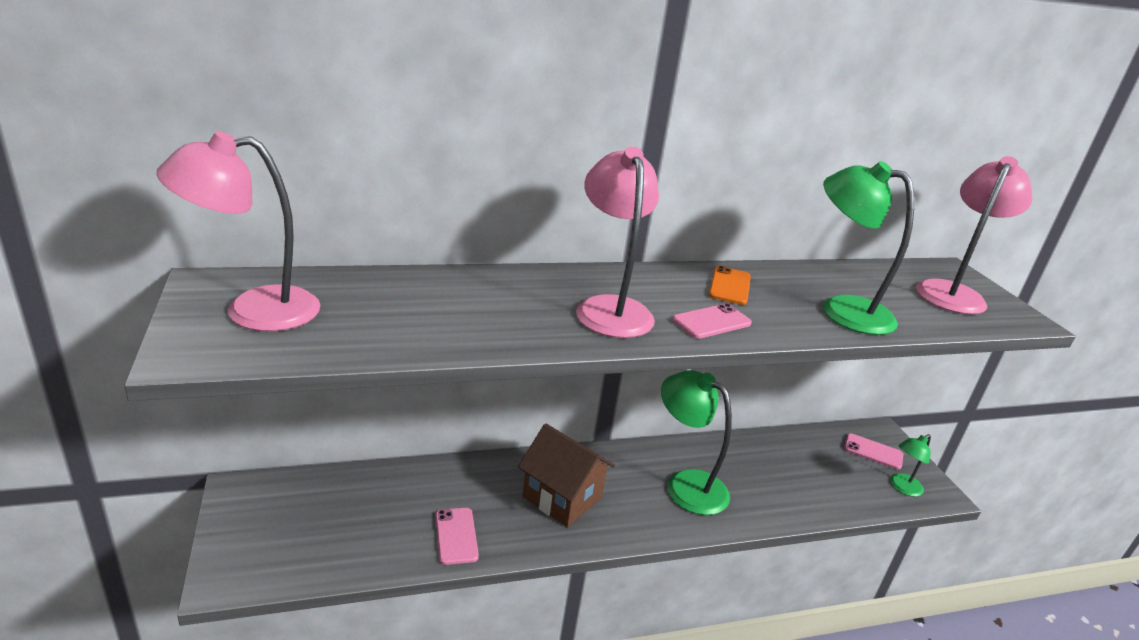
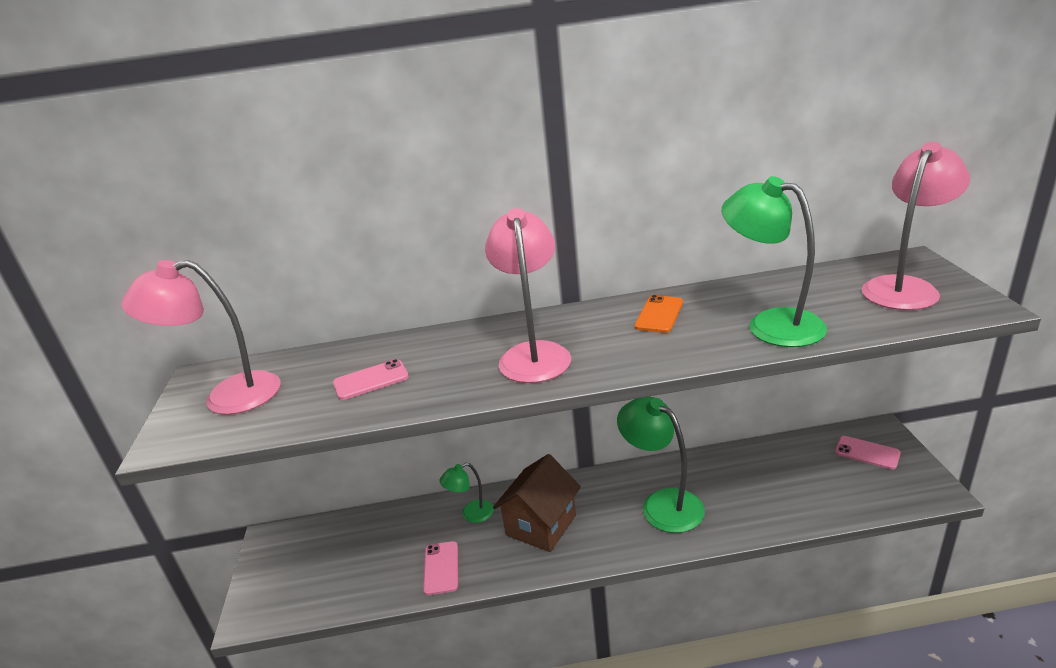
camera: 15 degrees right, 0 degrees up
brown house [518,423,615,527] -> brown house turned 75 degrees clockwise [493,454,581,552]
pink phone [672,303,752,339] -> pink phone moved to [333,359,409,400]
green lamp [890,434,931,497] -> green lamp moved to [439,463,494,523]

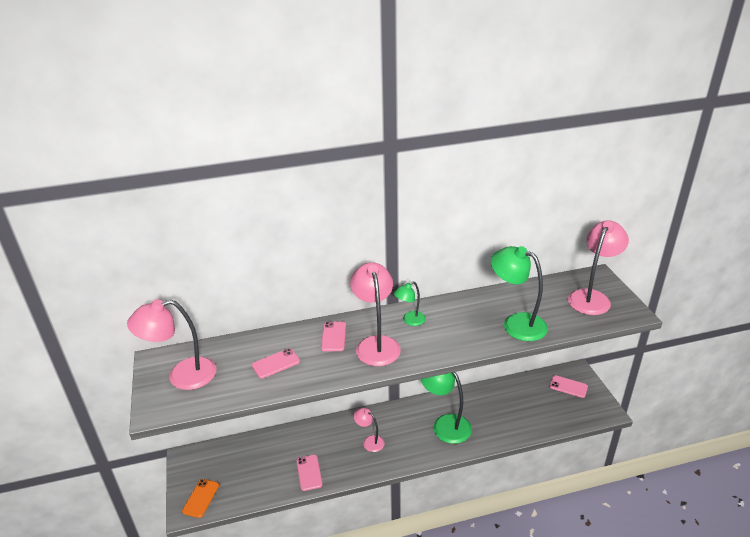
camera: 10 degrees left, 5 degrees up
green lamp [439,463,494,523] -> green lamp moved to [394,282,426,326]
brown house [493,454,581,552] -> pink lamp [354,407,385,452]
orange phone [635,295,683,333] -> orange phone moved to [182,479,219,518]
none -> pink phone [321,322,346,351]

